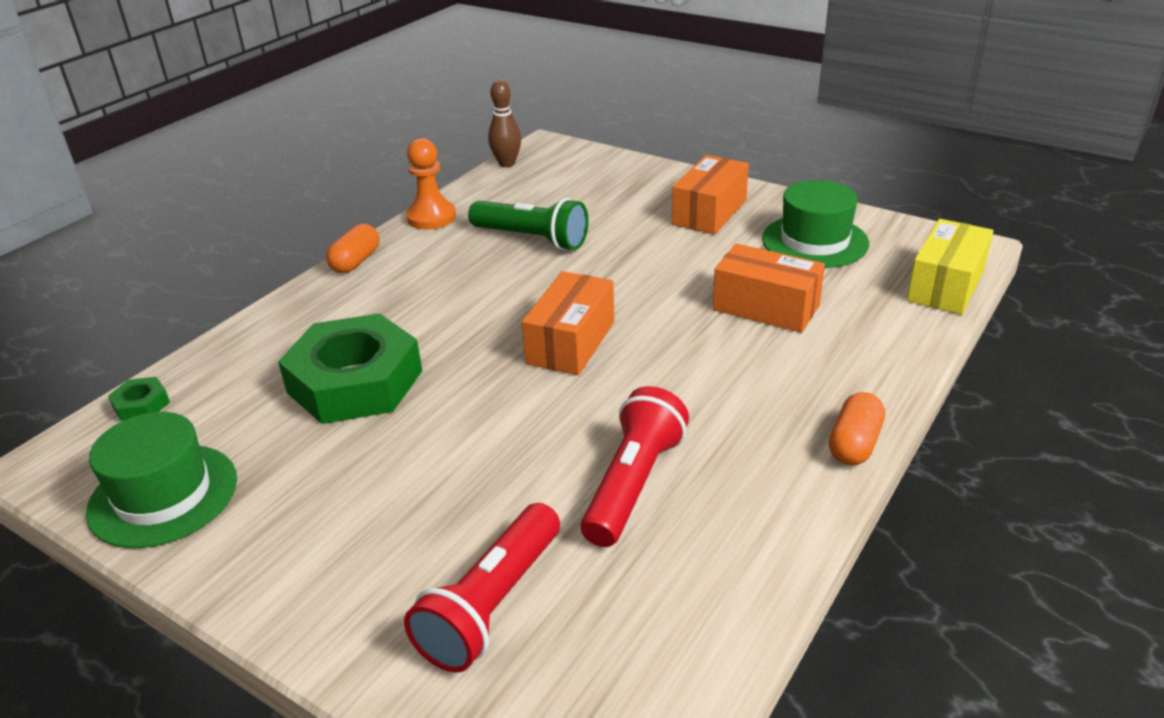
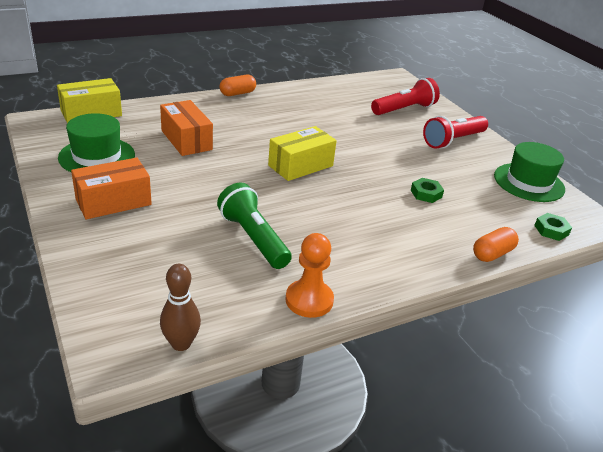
camera: 155 degrees left, 0 degrees up
green nut [278,313,422,424] -> green nut [411,178,444,203], size x0.41
orange capsule [326,224,379,273] -> orange capsule moved to [473,227,519,262]
orange box [522,271,614,375] -> yellow box [268,126,337,181]
red flashlight [581,386,689,547] -> red flashlight moved to [423,116,488,149]

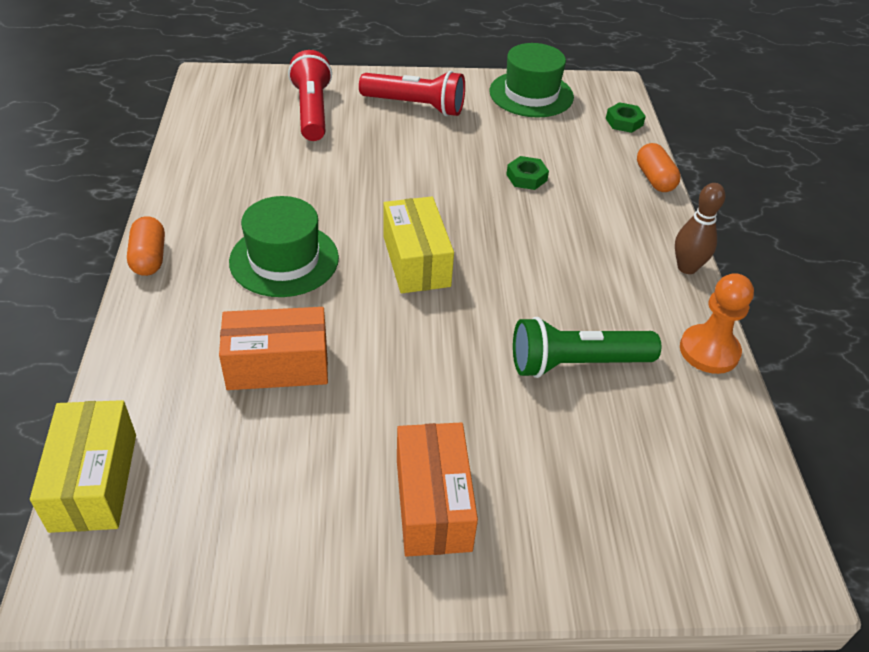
camera: 65 degrees left, 10 degrees up
green hat [58,113,135,172] -> green hat moved to [229,196,339,297]
brown bowling pin [160,264,201,351] -> brown bowling pin moved to [675,183,726,274]
red flashlight [423,116,488,149] -> red flashlight turned 60 degrees counterclockwise [359,71,465,116]

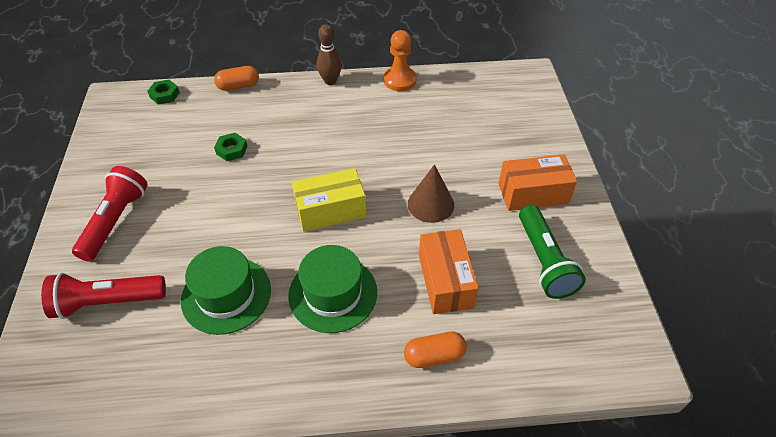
camera: 90 degrees left, 5 degrees up
yellow box [30,400,136,533] -> none
orange capsule [127,216,165,276] -> orange capsule moved to [404,332,467,368]
green hat [489,43,574,118] -> green hat moved to [181,246,271,335]
green flashlight [513,317,661,378] -> green flashlight moved to [519,205,586,299]
none -> brown cone [408,164,454,223]

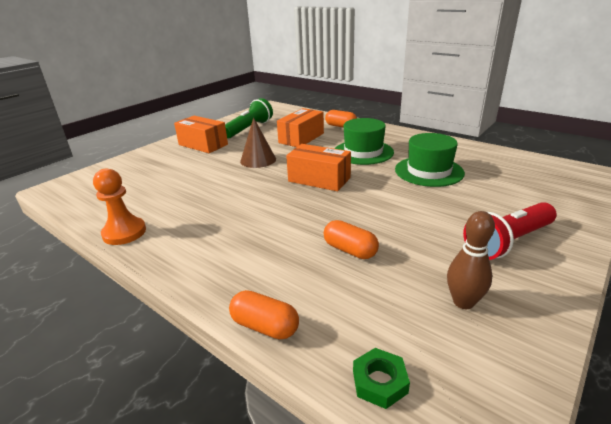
camera: 135 degrees left, 20 degrees down
red flashlight [41,273,166,319] -> none
green nut [214,133,247,161] -> orange capsule [324,220,379,259]
yellow box [292,168,366,231] -> orange box [286,144,351,191]
brown bowling pin [317,24,341,85] -> brown bowling pin moved to [447,211,495,309]

